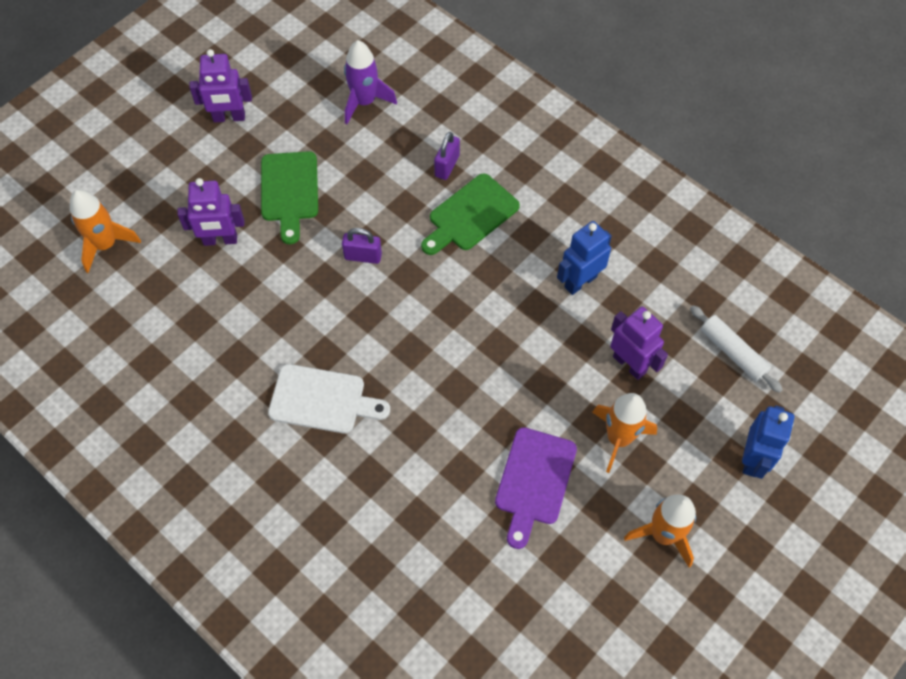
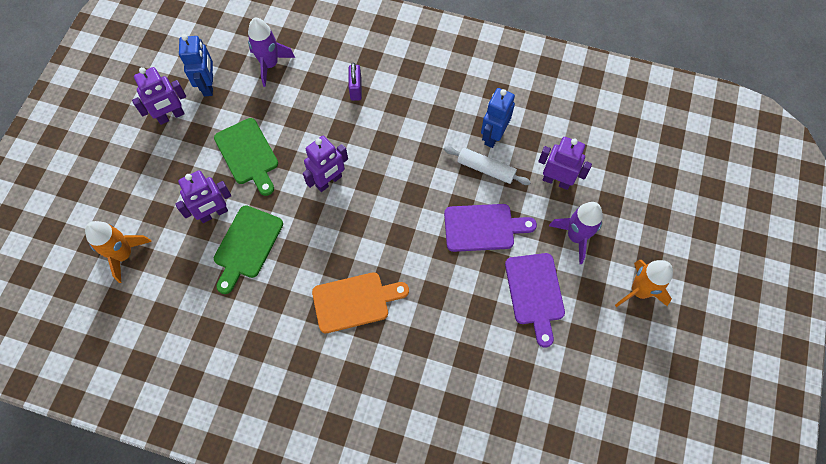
camera: 25 degrees left, 5 degrees up
white cutting board [268,364,390,434] -> orange cutting board [312,272,409,333]
purple padlock [342,228,382,264] -> purple robot [303,136,348,192]
green cutting board [421,173,520,255] -> green cutting board moved to [214,205,283,294]
orange rocket [592,393,657,473] -> purple rocket [549,202,603,264]
white rolling pin [690,305,783,393] -> white rolling pin moved to [444,146,531,185]
blue robot [742,405,794,479] -> blue robot moved to [179,34,213,96]
none -> purple cutting board [444,204,537,252]

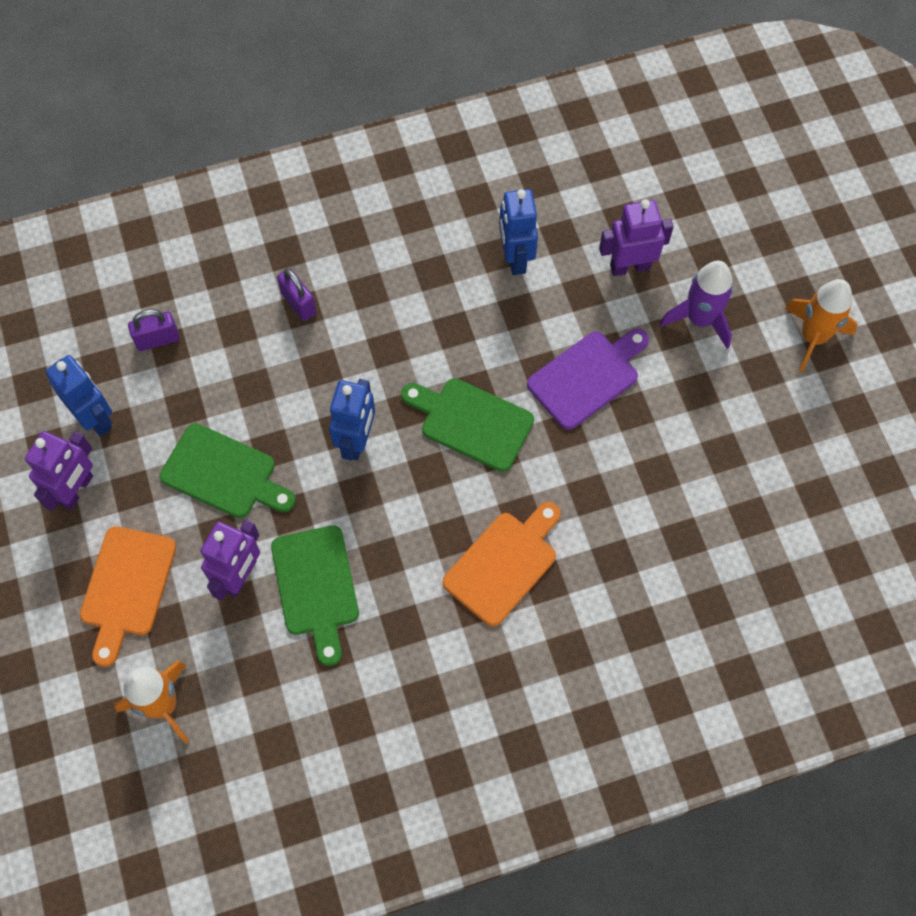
camera: 35 degrees left, 0 degrees up
purple rocket [248,18,295,87] -> purple padlock [128,309,180,351]
purple robot [303,136,348,192] -> blue robot [329,379,375,460]
white rolling pin [444,146,531,185] -> none
purple cutting board [505,253,565,348] -> none
none -> orange cutting board [80,526,176,667]
none -> green cutting board [401,378,534,472]

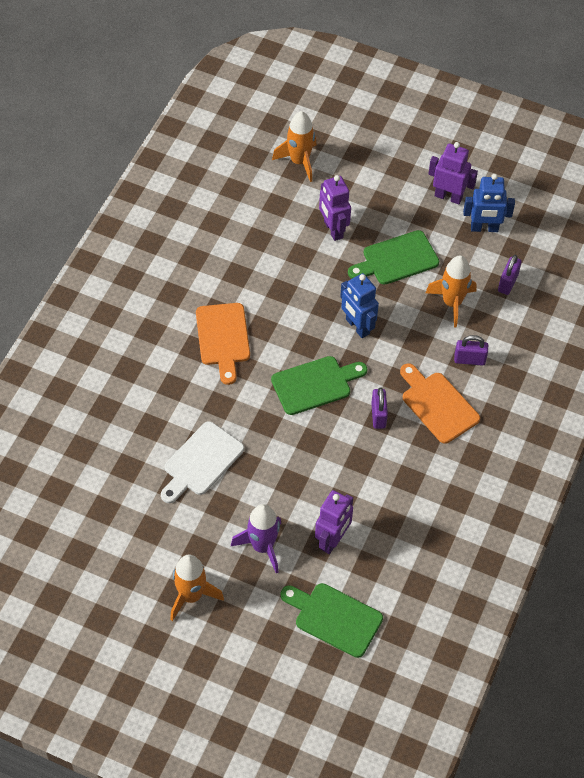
camera: 130 degrees right, 10 degrees down
purple robot [25,431,93,511] -> purple robot turned 135 degrees clockwise [428,142,478,204]
orange cutting board [80,526,176,667] -> orange cutting board moved to [400,363,480,444]
green cutting board [271,525,359,666] -> green cutting board moved to [281,583,383,658]
blue robot [499,189,538,275] -> none
purple cutting board [527,328,649,430] -> none
none -> white cutting board [161,421,244,503]
none -> purple padlock [371,388,388,429]
none -> orange rocket [425,255,477,328]

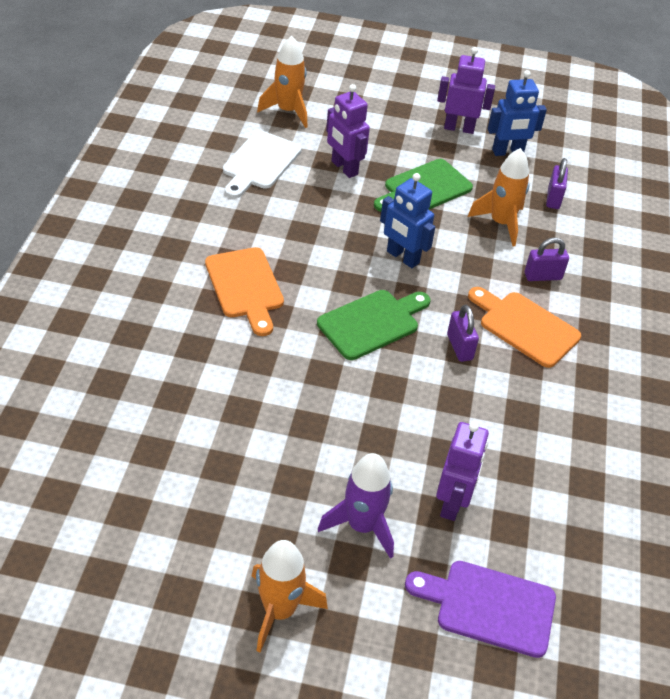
camera: 15 degrees left, 10 degrees down
white cutting board [161,421,244,503] -> white cutting board moved to [223,131,302,198]
green cutting board [281,583,383,658] -> purple cutting board [405,561,556,658]

